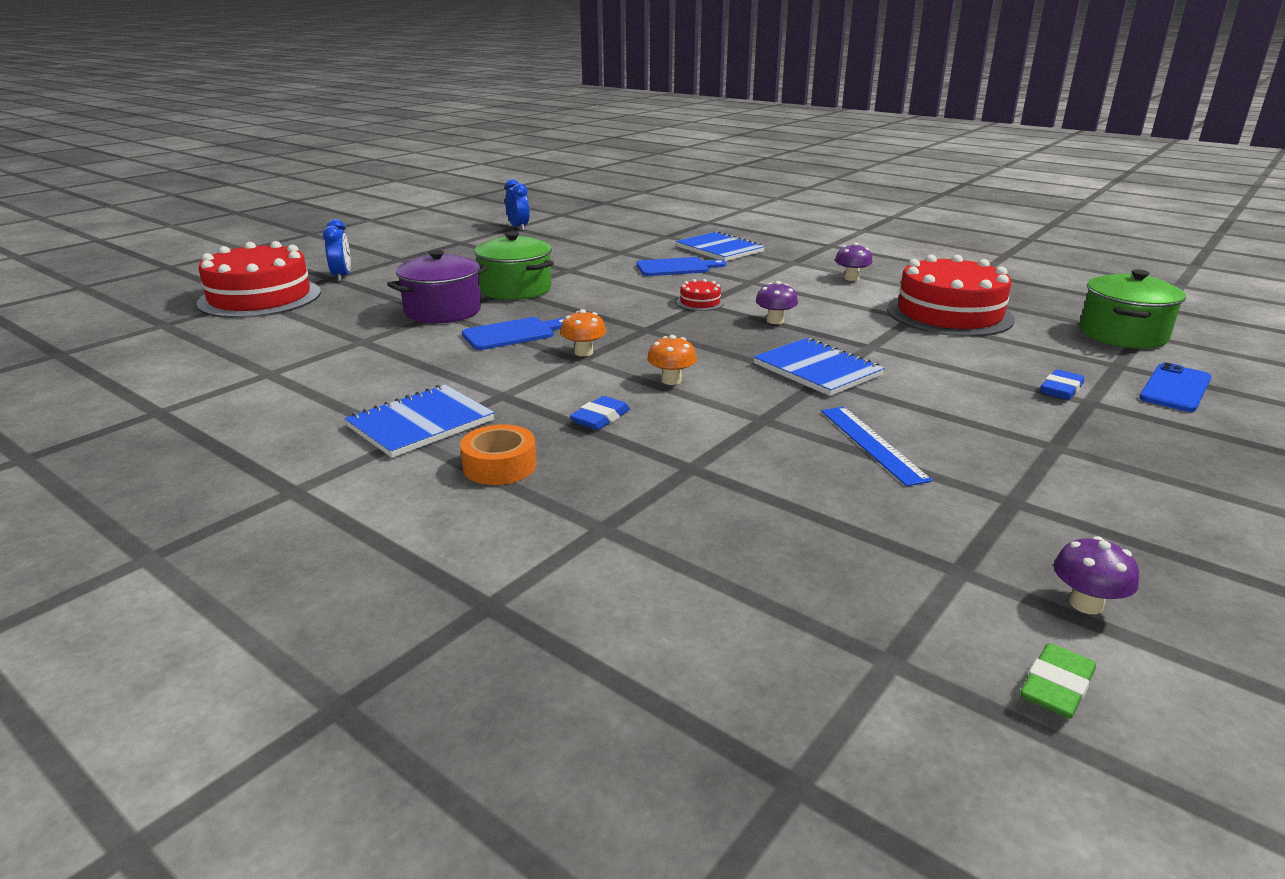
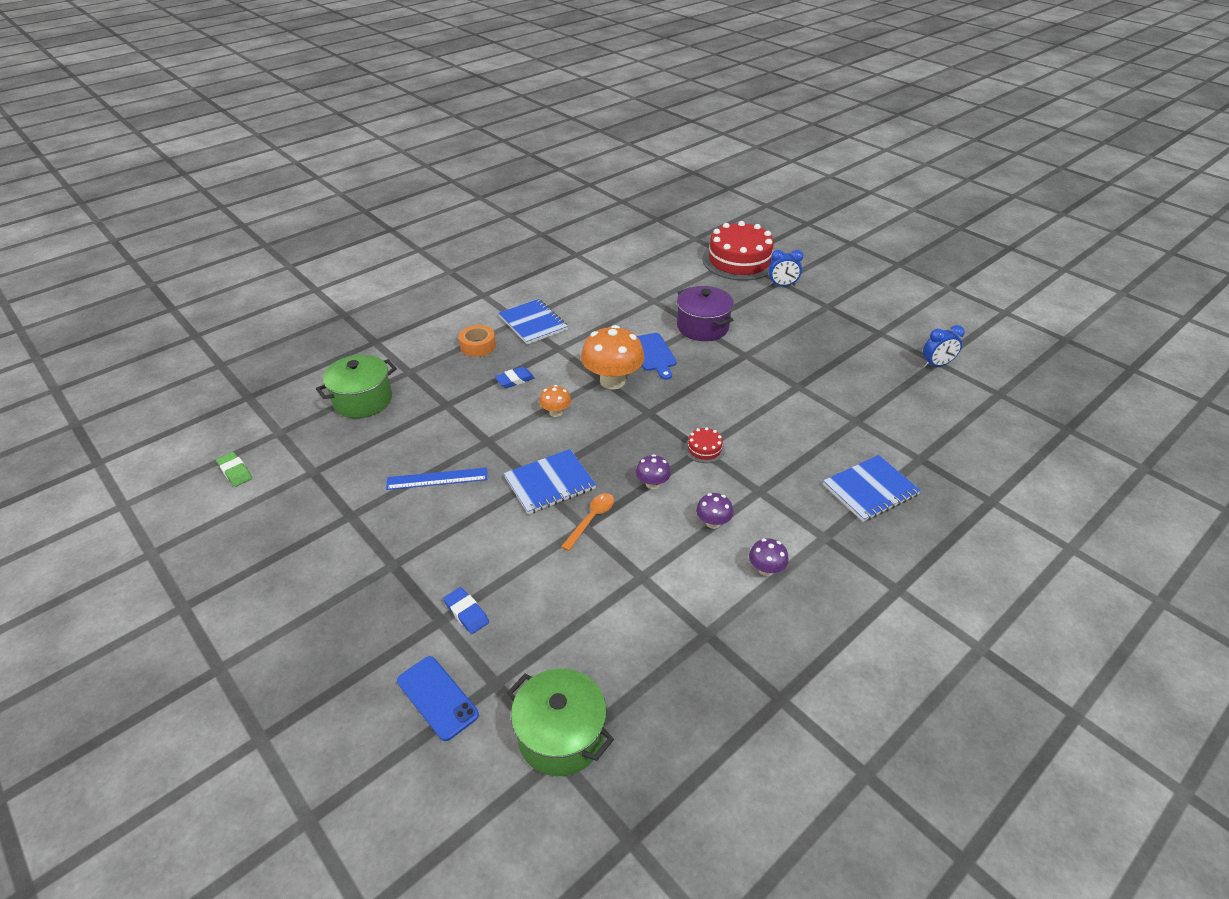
camera: 100 degrees right, 15 degrees up
green pot [474,231,554,300] -> green pot moved to [316,354,397,418]
orange mushroom [560,309,606,356] -> orange mushroom [581,325,645,389], size x2.06
blue eraser [570,396,630,430] -> blue eraser turned 75 degrees counterclockwise [495,367,535,388]
blue cutting board [636,257,726,276] -> none
red cake [887,255,1015,337] -> none
purple mushroom [1053,536,1139,614] -> purple mushroom moved to [696,493,733,529]
none -> orange spoon [561,493,614,551]

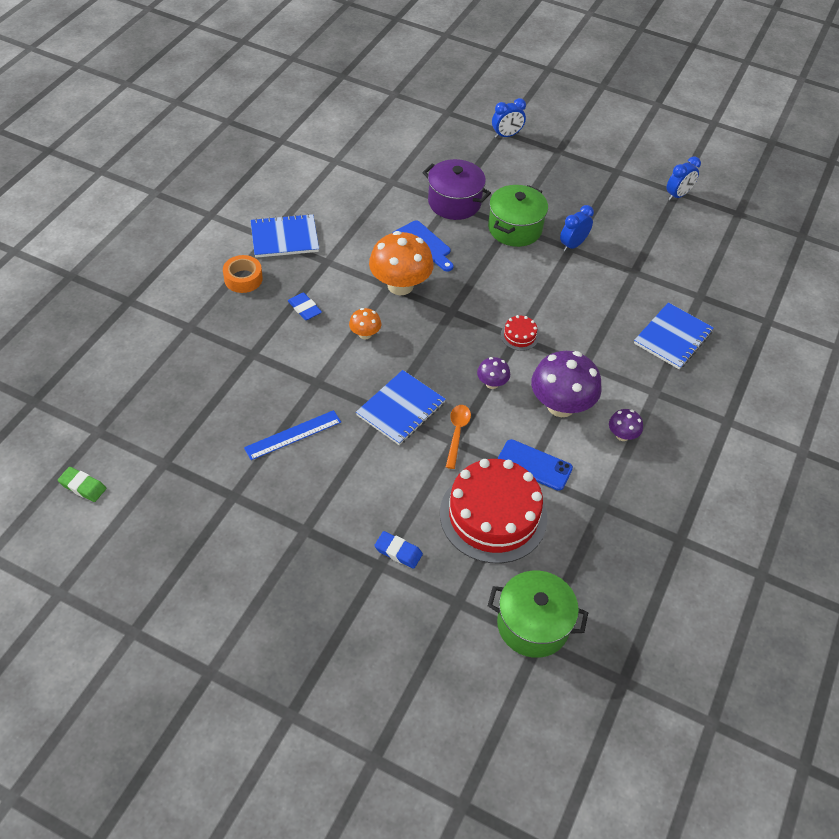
camera: 25 degrees left, 10 degrees up
green pot [316,354,397,418] -> green pot moved to [488,185,548,247]
blue phone [397,656,479,741] -> blue phone moved to [497,439,573,491]
blue eraser [495,367,535,388] -> blue eraser turned 75 degrees counterclockwise [288,292,322,320]
blue notebook [499,299,568,345] -> blue notebook turned 45 degrees counterclockwise [250,214,319,258]
purple mushroom [696,493,733,529] -> purple mushroom [531,351,602,417], size x2.06
red cake [702,221,774,281] -> red cake moved to [440,459,547,563]
none -> blue clock [560,205,594,252]

